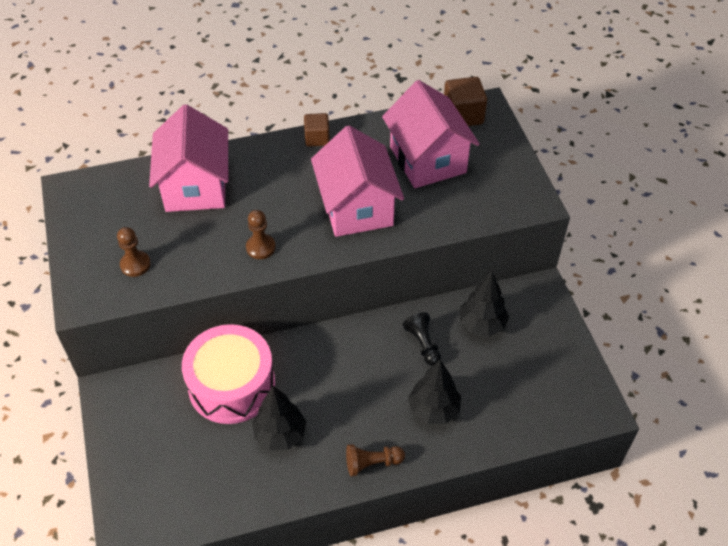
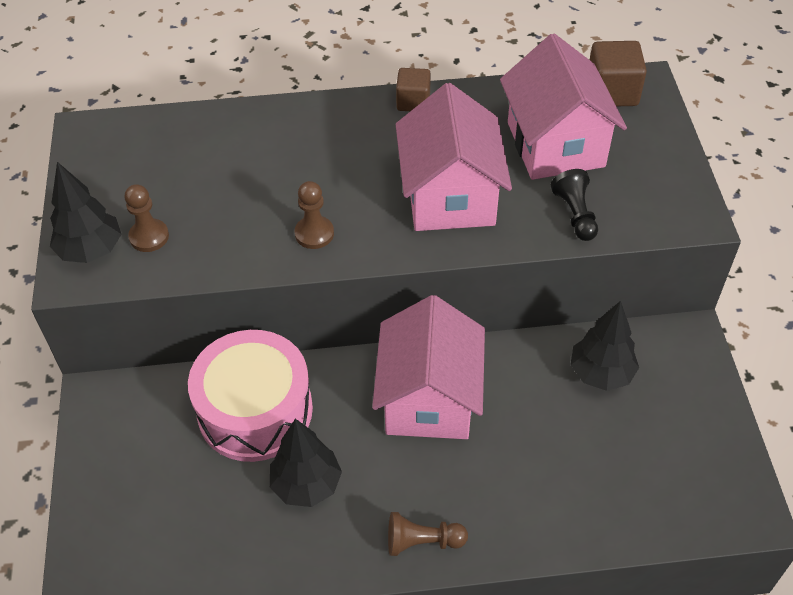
camera: 10 degrees right, 0 degrees up
pink house [149,104,228,212] -> pink house moved to [372,295,485,439]
black pawn [403,312,441,366] -> black pawn moved to [551,169,598,241]
black tree [408,360,461,424] -> black tree moved to [50,162,122,263]

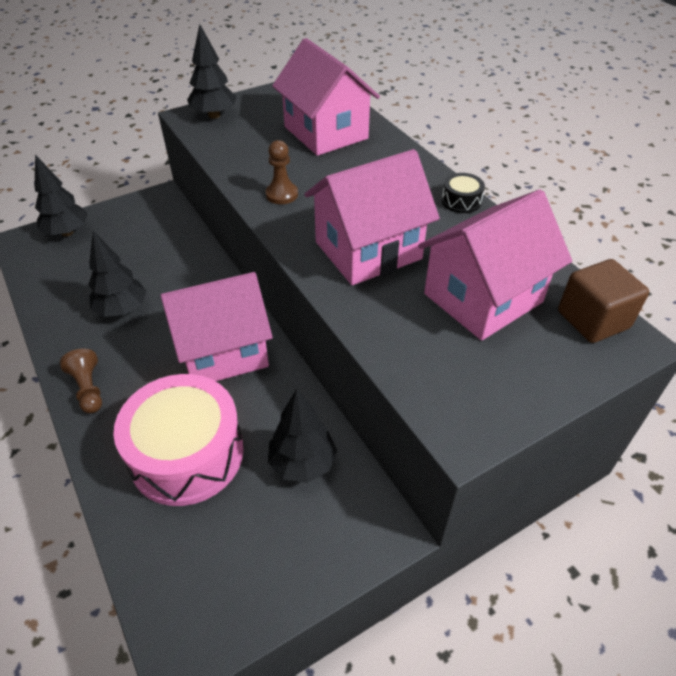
camera: 65 degrees right, 5 degrees down
brown pawn [124,184,169,252] -> none
pink drum [188,330,313,462] -> pink drum moved to [113,374,244,506]
brown cube [396,68,431,111] -> black drum [442,173,485,213]
black pawn [551,169,598,241] -> none
none -> black tree [34,154,88,236]
none -> pink house [272,38,380,156]

